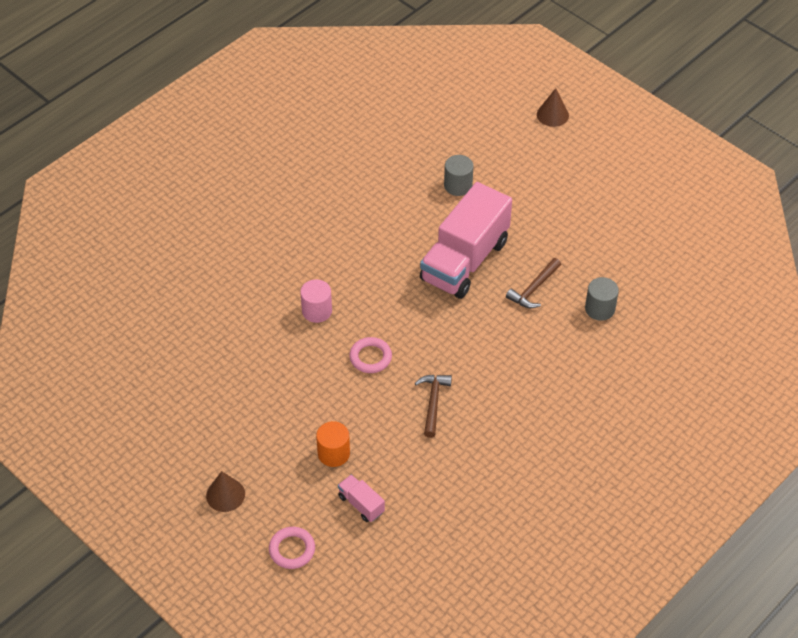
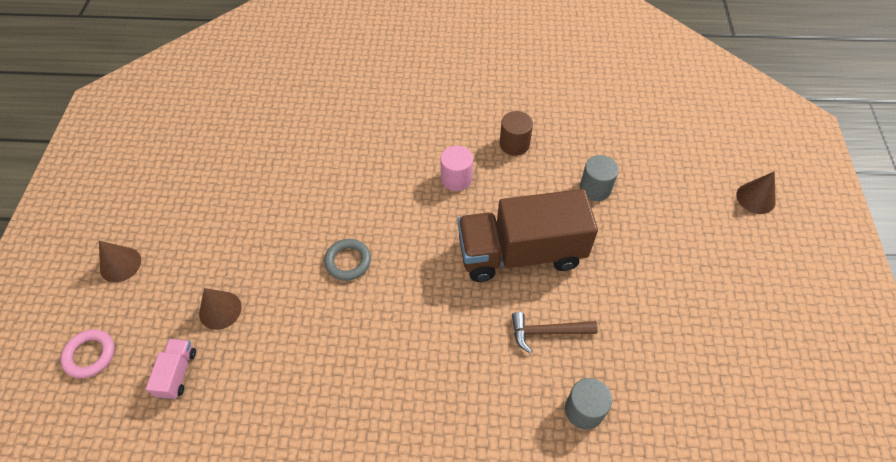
camera: 50 degrees right, 5 degrees up
pink cylinder [300,279,332,323] -> pink cylinder moved to [440,146,473,191]
orange cylinder [316,421,350,467] -> brown cone [199,288,242,330]
pink ring [349,337,392,373] -> grey ring [324,239,371,281]
brown hammer [415,375,452,438] -> none
pink truck [420,182,512,299] -> brown truck [458,189,598,282]
none -> brown cylinder [500,111,533,156]

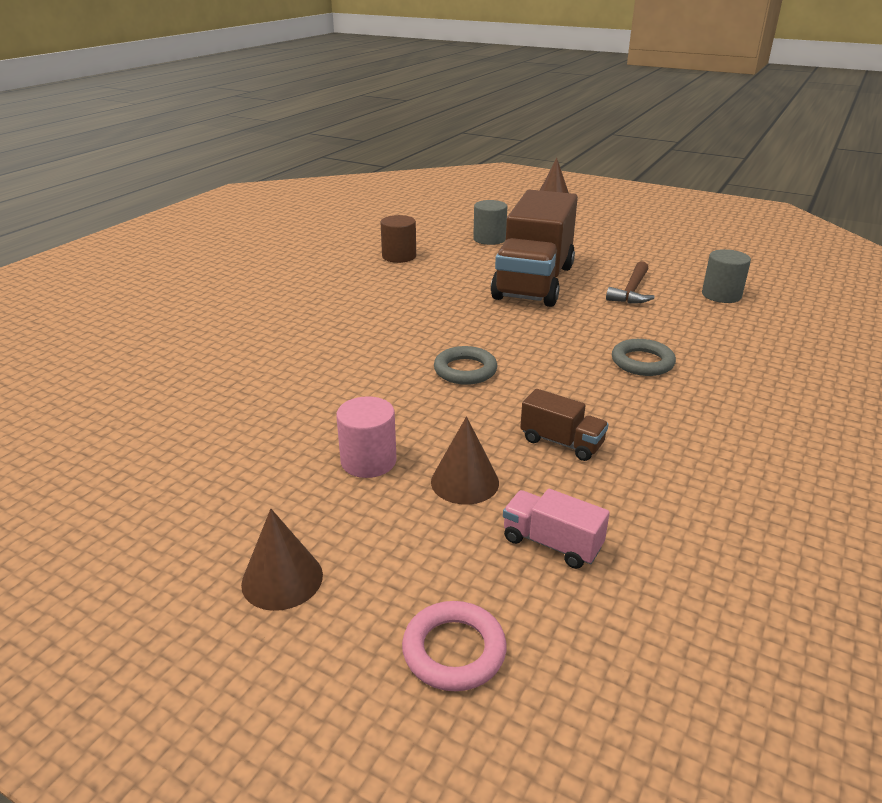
camera: 65 degrees left, 25 degrees down
pink cylinder [440,146,473,191] -> pink cylinder moved to [336,396,397,478]
none -> brown truck [520,389,609,461]
none -> grey ring [612,339,676,376]

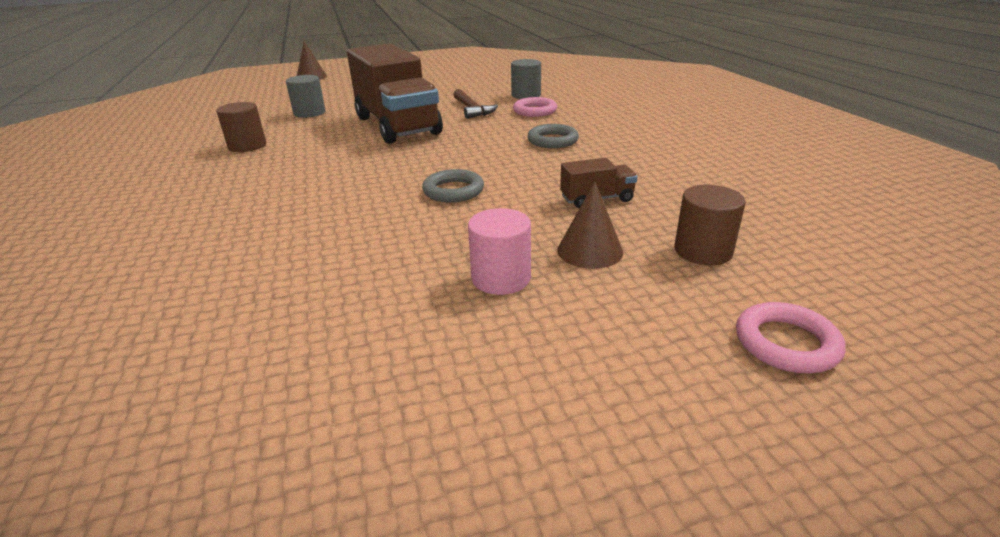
camera: 45 degrees left, 0 degrees up
brown cone [241,509,323,611] -> none
pink truck [503,489,610,569] -> brown cylinder [674,185,746,265]
none -> pink ring [513,97,557,117]

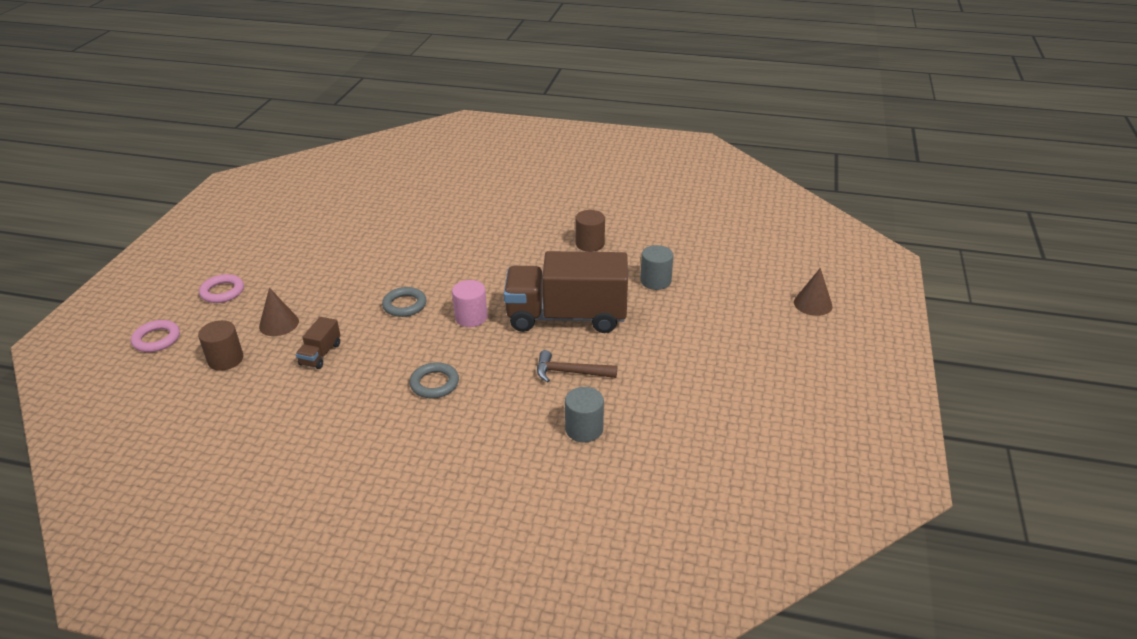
camera: 120 degrees right, 5 degrees up
pink cylinder [468,208,531,295] -> pink cylinder moved to [452,280,488,327]
pink ring [513,97,557,117] -> pink ring moved to [199,274,244,303]

